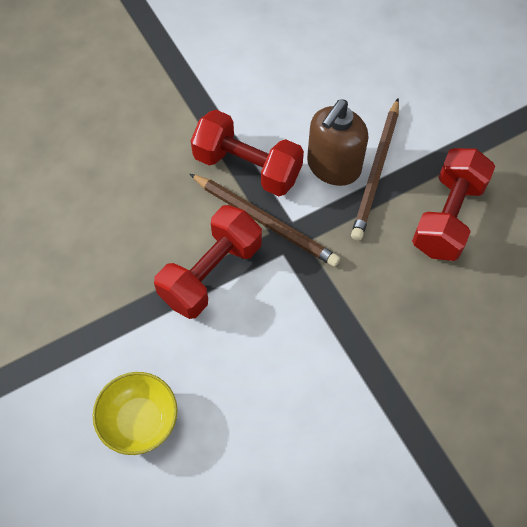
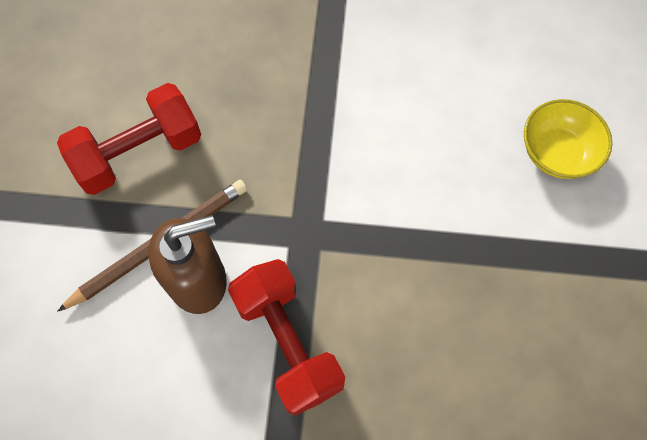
camera: 145 degrees left, 5 degrees up
red dumbbell [154,205,262,319] -> none
brown pencil [190,174,340,267] -> none

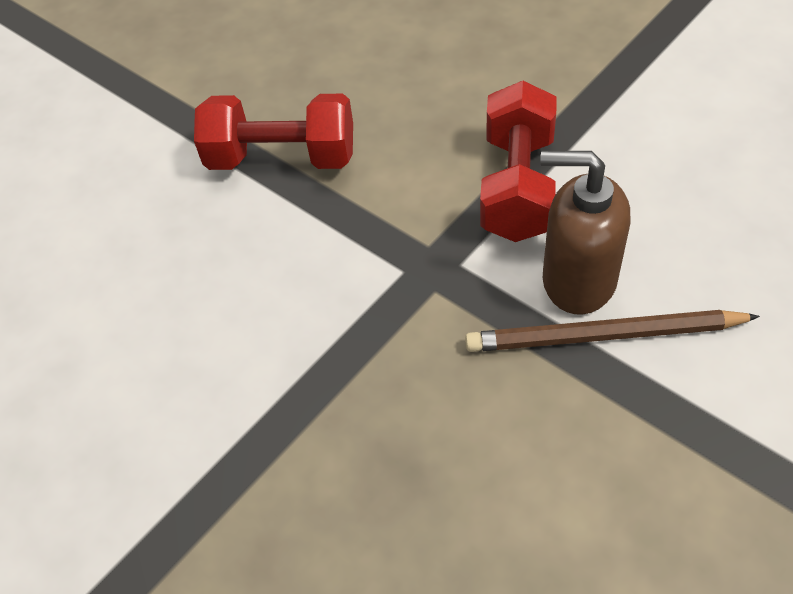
camera: 140 degrees left, 15 degrees down
red dumbbell [57,83,201,195] -> red dumbbell moved to [194,93,353,170]
yellow bowl [524,99,612,179] -> none

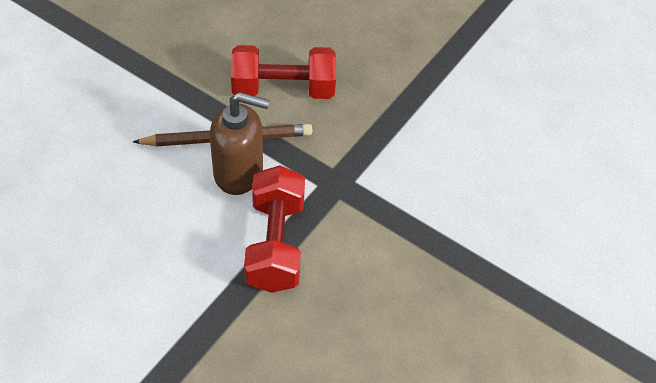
camera: 165 degrees right, 0 degrees up
red dumbbell [194,93,353,170] -> red dumbbell moved to [231,45,336,99]

